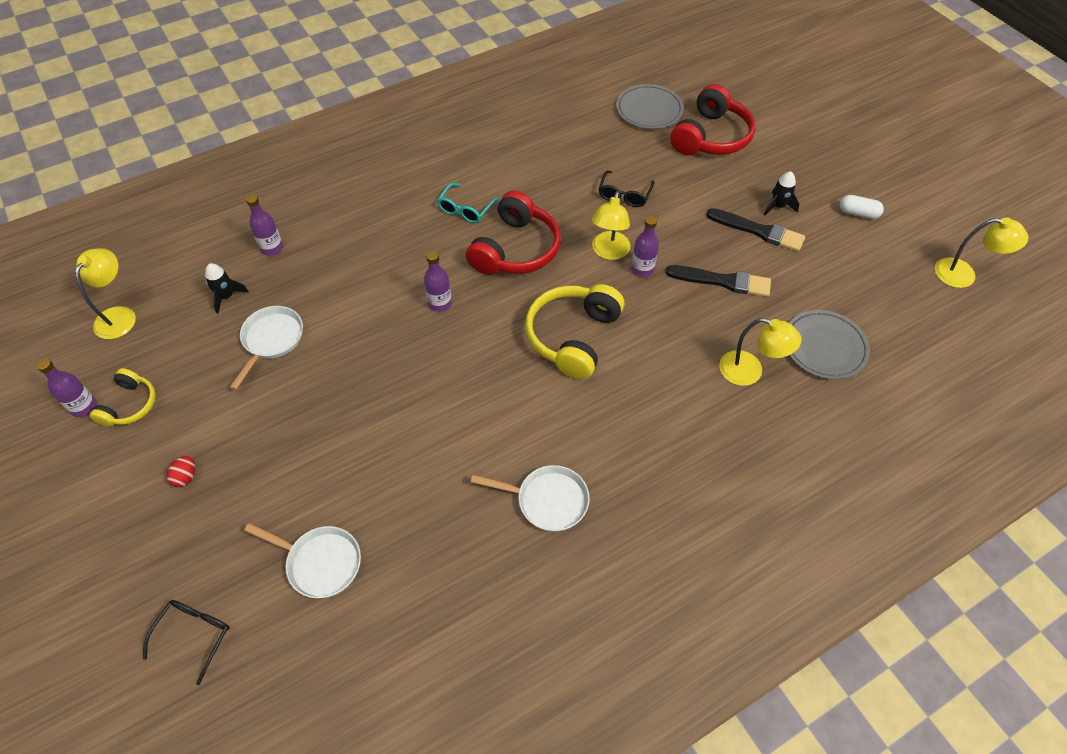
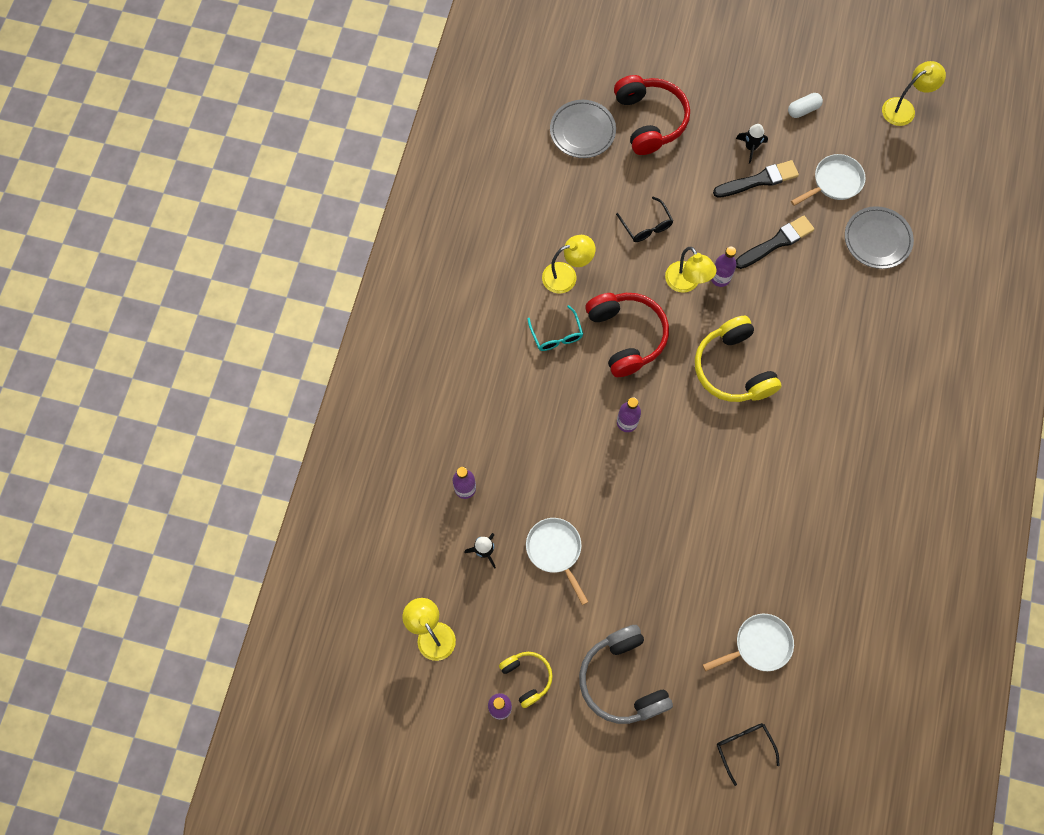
camera: 45 degrees left, 15 degrees up
red egg [167,456,195,487] -> grey headphones [579,625,673,724]
white pan [471,465,590,532] -> white pan moved to [791,154,865,206]
yellow lamp [719,318,802,386] -> yellow lamp moved to [542,235,595,294]

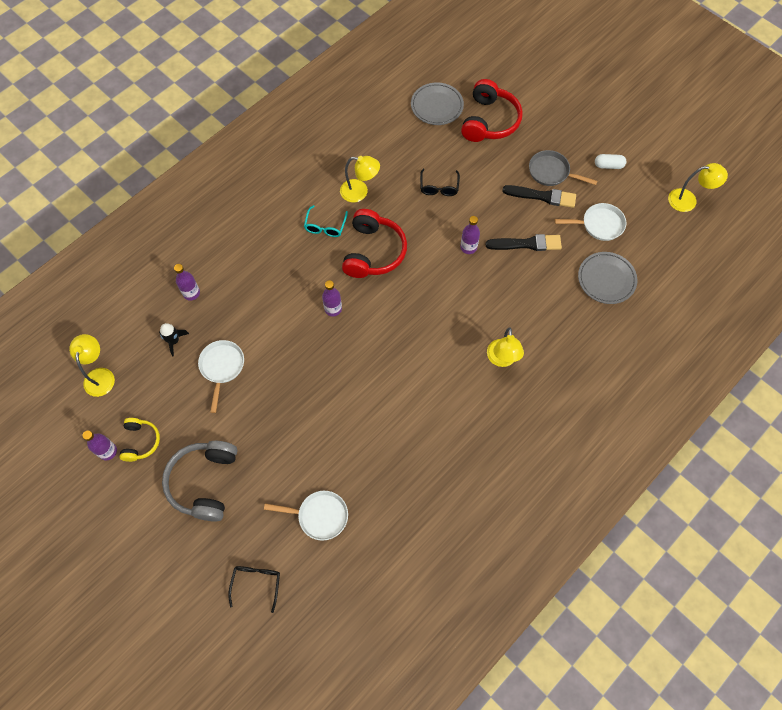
camera: 30 degrees right, 5 degrees down
yellow lamp [665,247,716,293] -> yellow lamp moved to [487,327,524,367]
yellow headphones [695,316,781,402] -> none
black rocket [736,124,768,163] -> grey pan [529,150,598,186]

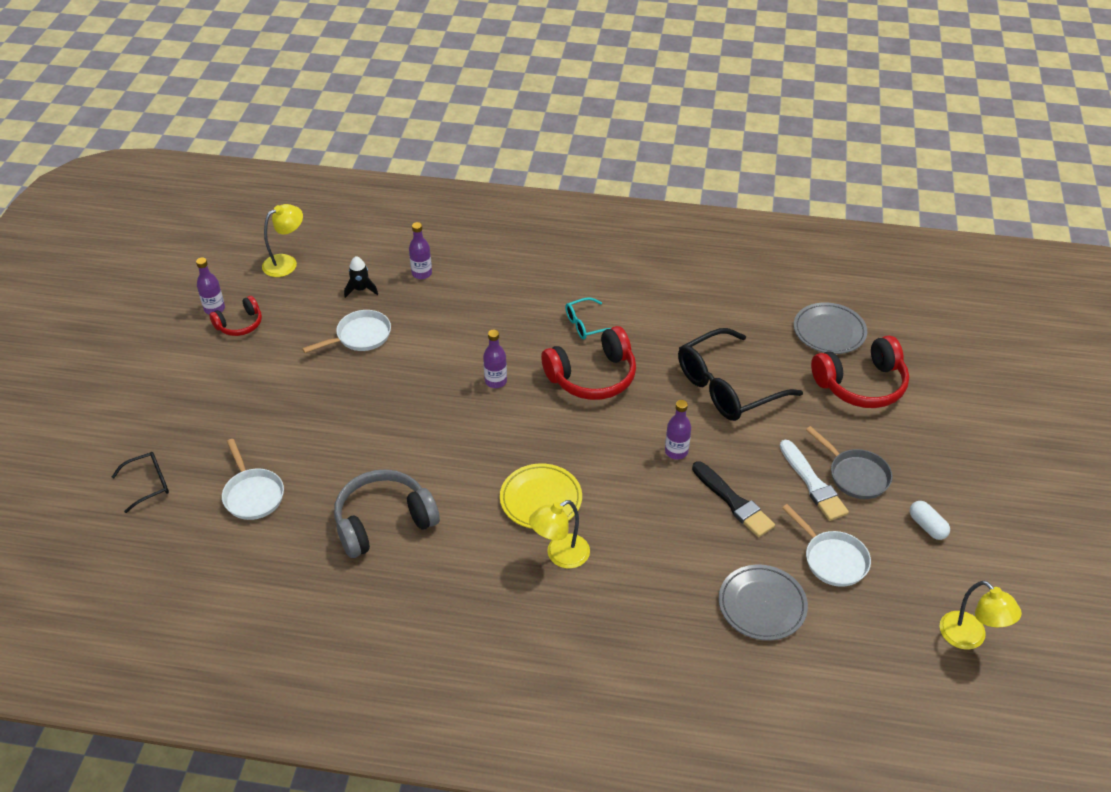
camera: 55 degrees right, 20 degrees down
yellow headphones [119,418,160,462] -> red headphones [209,296,262,336]
grey headphones [162,441,237,522] -> grey headphones moved to [334,469,440,558]
yellow lamp [340,156,380,202] -> none
black glasses [420,169,460,196] -> black glasses [678,328,803,421], size x2.02
black brush [502,185,576,208] -> white brush [780,440,849,521]
grey pan [529,150,598,186] -> grey pan turned 150 degrees clockwise [806,426,893,499]
none -> yellow plate [500,463,582,529]

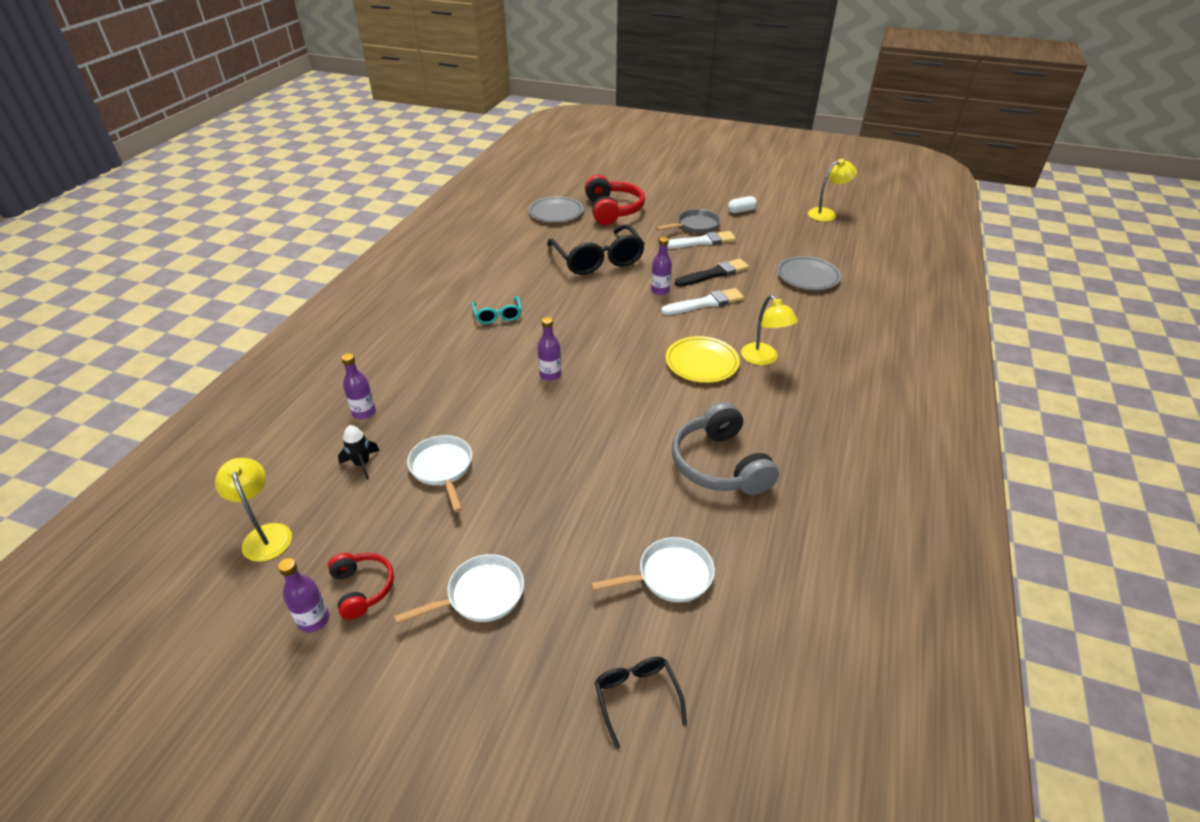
camera: 80 degrees left, 5 degrees down
red headphones [541,326,636,400] -> none
white pan [782,504,871,587] -> white pan moved to [394,554,524,624]
none -> white brush [661,288,744,315]

